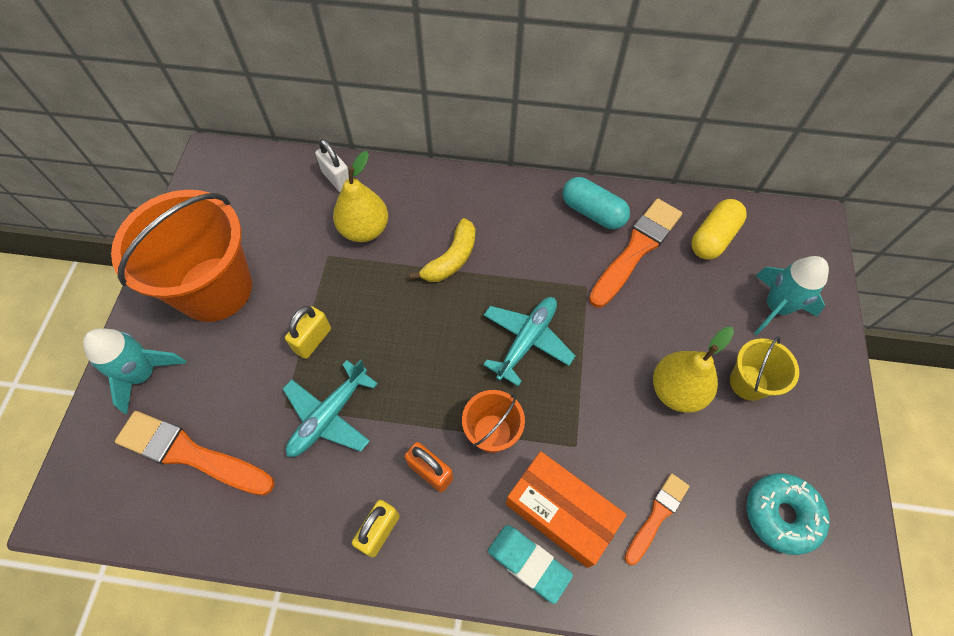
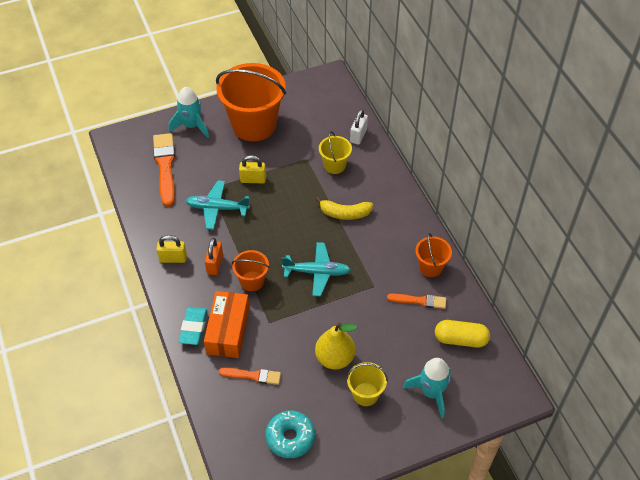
camera: 60 degrees right, 10 degrees down
yellow pear [333,151,388,242] -> yellow bucket [319,131,352,174]
turquoise capsule [562,177,630,230] -> orange bucket [416,233,452,277]
orange brush [589,199,682,308] -> orange brush [387,293,446,309], size x0.58

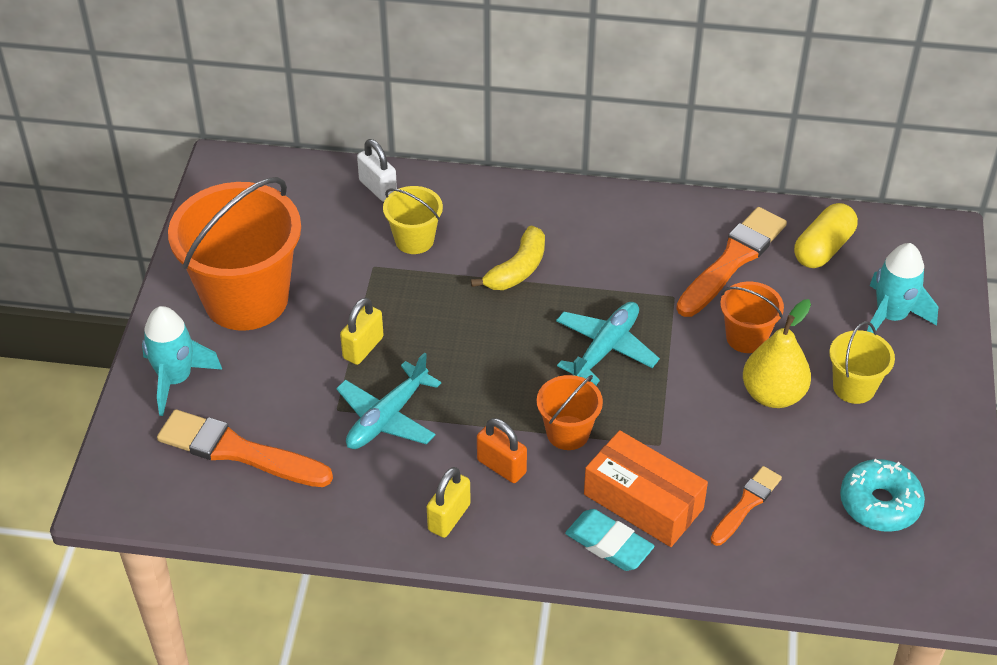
camera: 60 degrees left, 5 degrees down
orange brush [387,293,446,309] -> orange brush [676,207,787,317], size x1.74
orange bucket [416,233,452,277] -> orange bucket moved to [720,282,784,353]

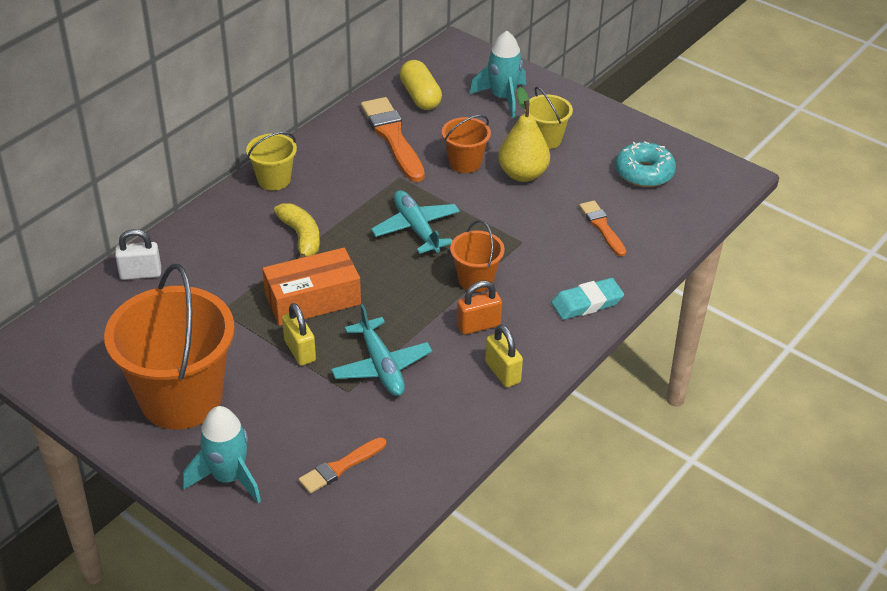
camera: 60 degrees left, 5 degrees down
orange brush [157,409,333,487] -> orange brush [299,437,386,494], size x0.58
yellow bucket [383,186,443,254] -> yellow bucket moved to [246,132,297,190]
orange box [584,430,708,547] -> orange box moved to [262,248,361,326]

